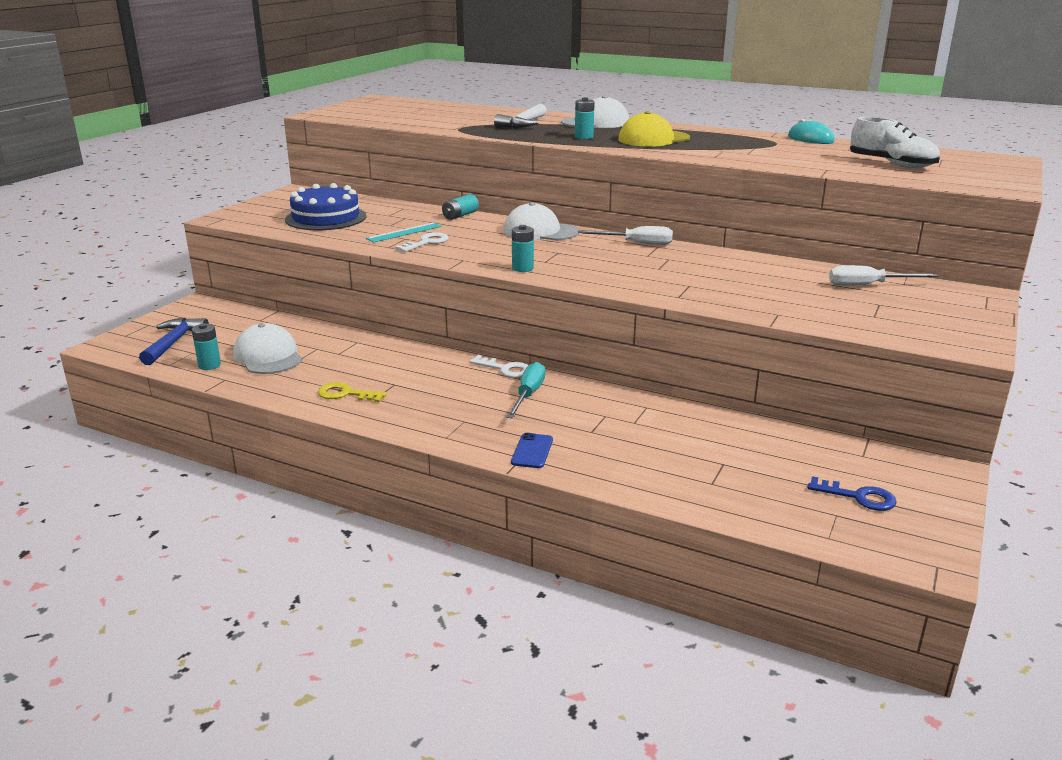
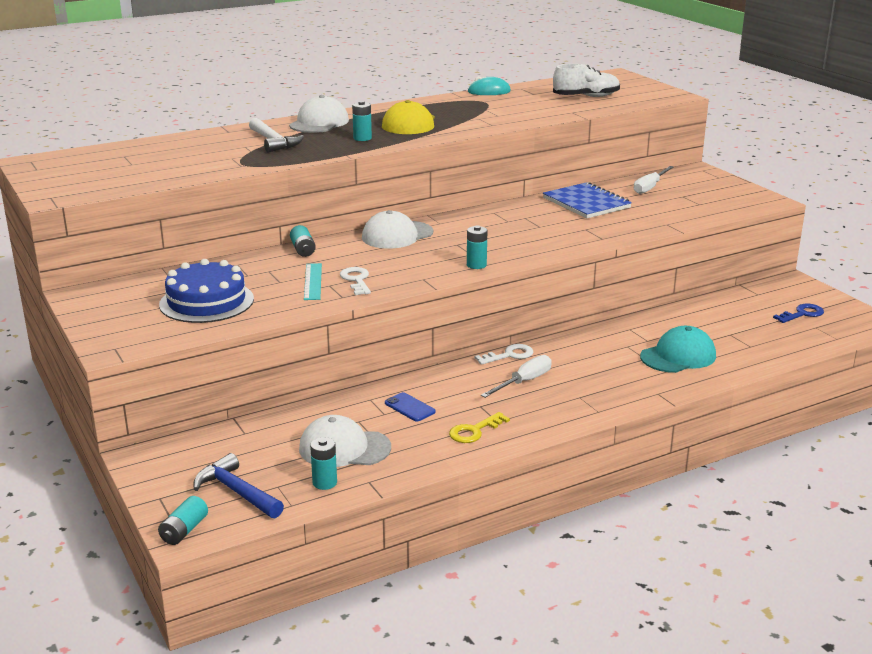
camera: 55 degrees left, 0 degrees up
turquoise screwdriver [507,362,546,419] -> none
blue phone [511,433,553,468] -> blue phone moved to [385,392,436,422]
white screwdriver [578,226,673,245] -> white screwdriver moved to [481,355,552,398]
none -> turquoise battery [158,496,208,545]
none -> blue notebook [543,182,632,218]
none -> turquoise cap [640,326,716,373]

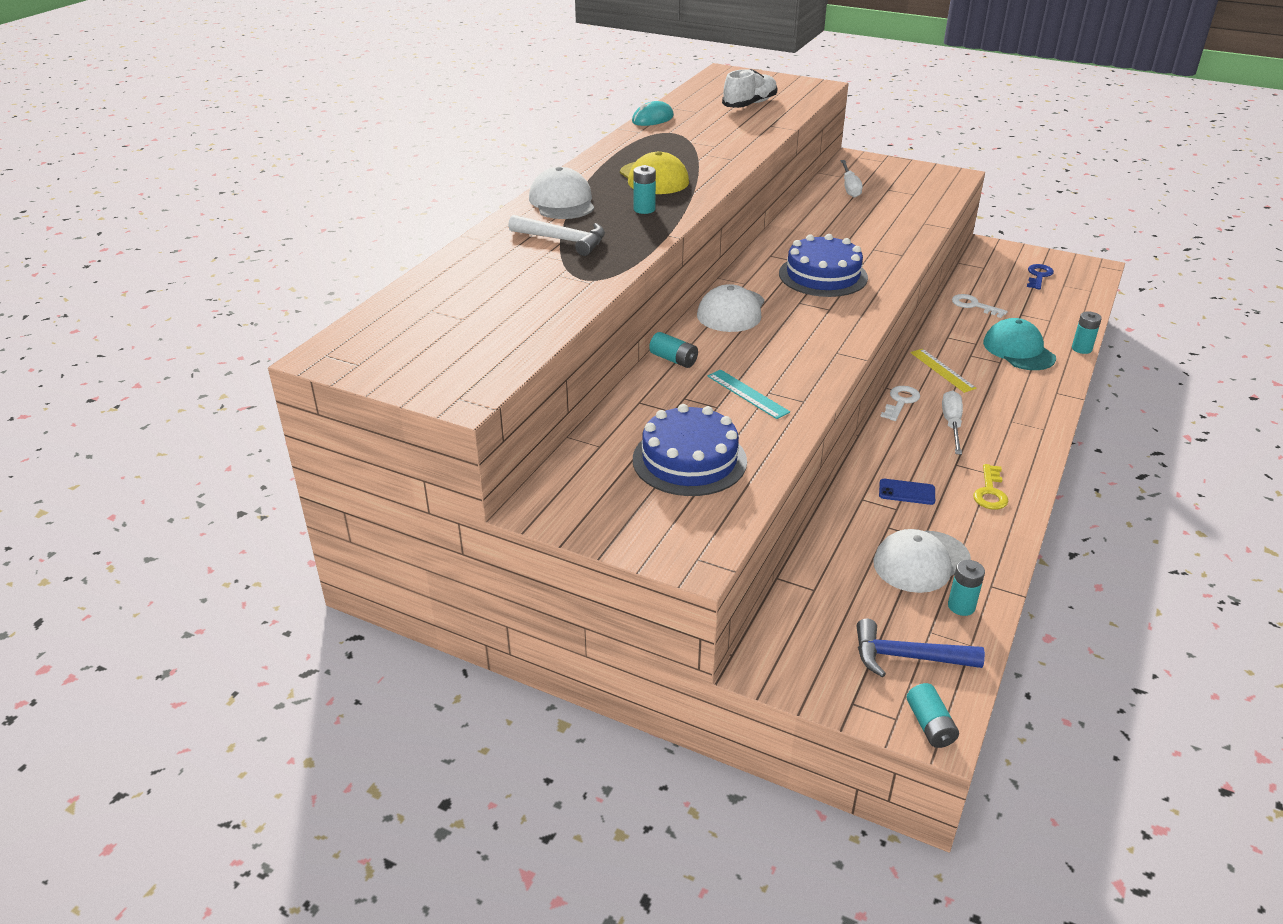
camera: 35 degrees left, 10 degrees up
white key [340,267,371,295] -> white key moved to [952,294,1008,318]
turquoise battery [467,226,487,269] -> turquoise battery moved to [1072,311,1102,354]
blue notebook [543,182,632,218] -> none
turquoise cap [640,326,716,373] -> turquoise cap turned 45 degrees counterclockwise [983,318,1056,370]
none -> blue cake [779,234,868,297]
none -> yellow ruler [910,349,977,393]

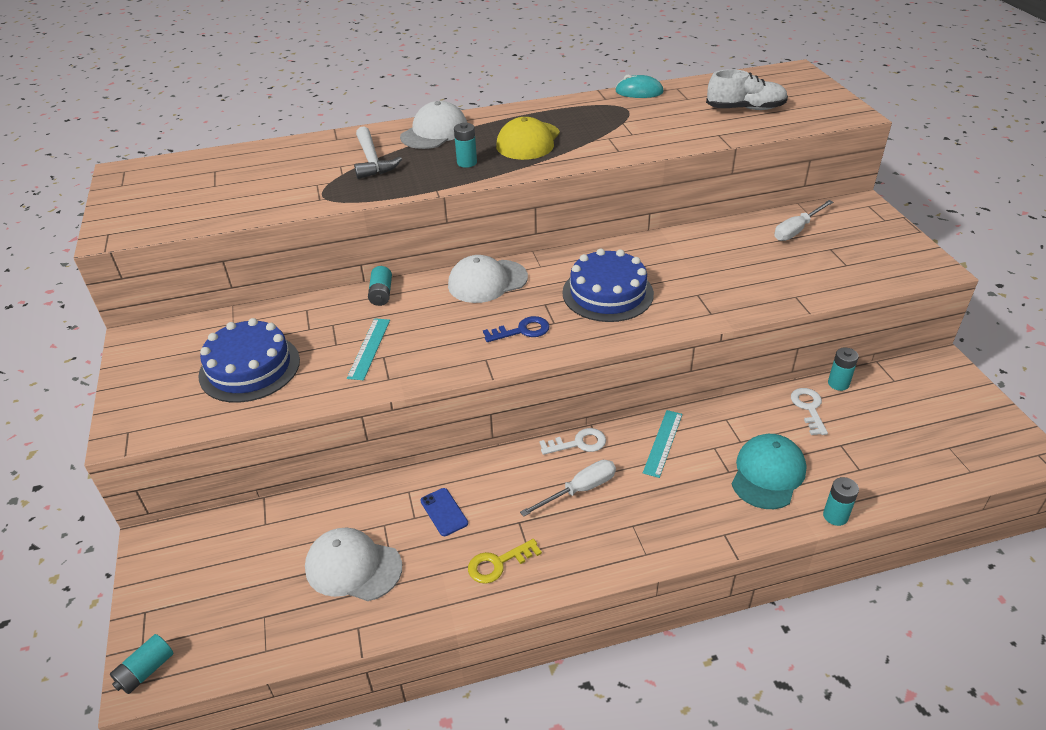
camera: 50 degrees right, 5 degrees up
blue hammer [857,619,985,677] -> none
yellow ruler [910,349,977,393] -> turquoise ruler [643,410,683,478]
turquoise battery [948,560,985,616] -> turquoise battery moved to [828,348,859,391]
blue key [1027,264,1054,290] -> blue key moved to [483,316,549,342]

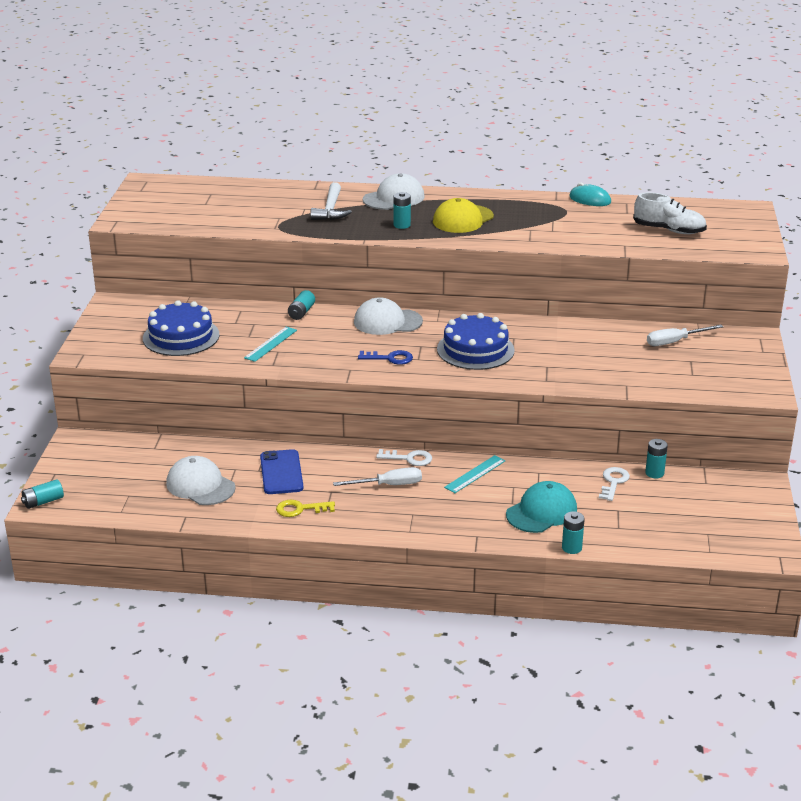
camera: 20 degrees right, 10 degrees down
blue phone [420,488,468,536] -> blue phone [260,449,303,494], size x1.64

